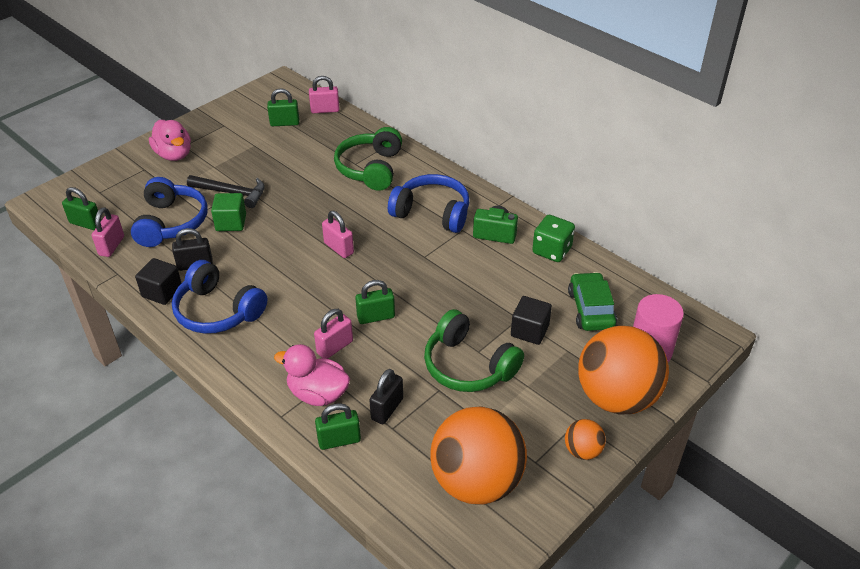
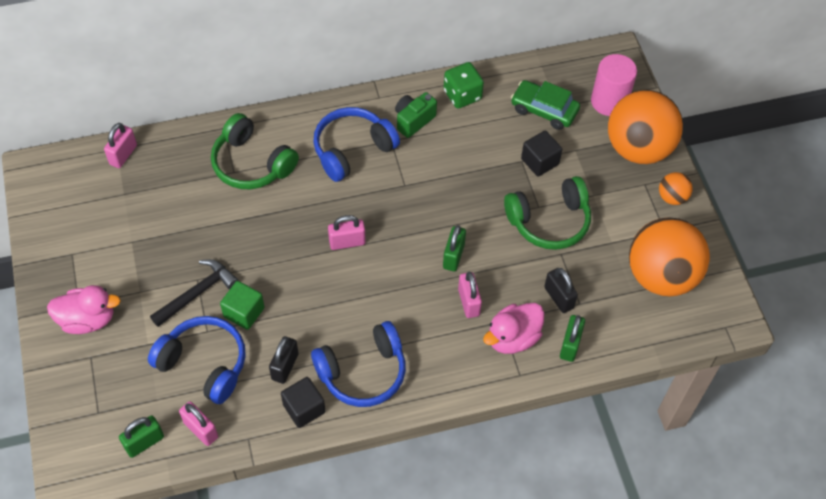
camera: 60 degrees left, 15 degrees up
green padlock [267,88,299,126] -> none

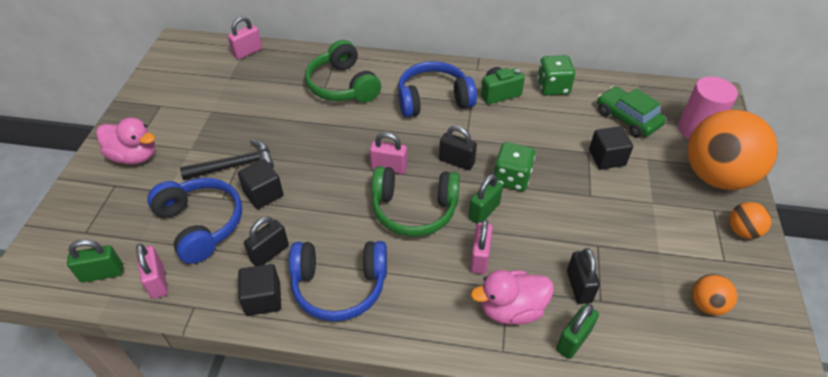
camera: 25 degrees right, 10 degrees down
green cube [220,281,264,330] -> black cube [238,159,284,209]
green headphones [504,176,591,250] -> green headphones moved to [371,166,460,237]
orange ball [629,217,710,296] -> orange ball [692,274,737,315], size x0.44
none -> black padlock [439,126,477,170]
none -> green dice [494,142,535,191]

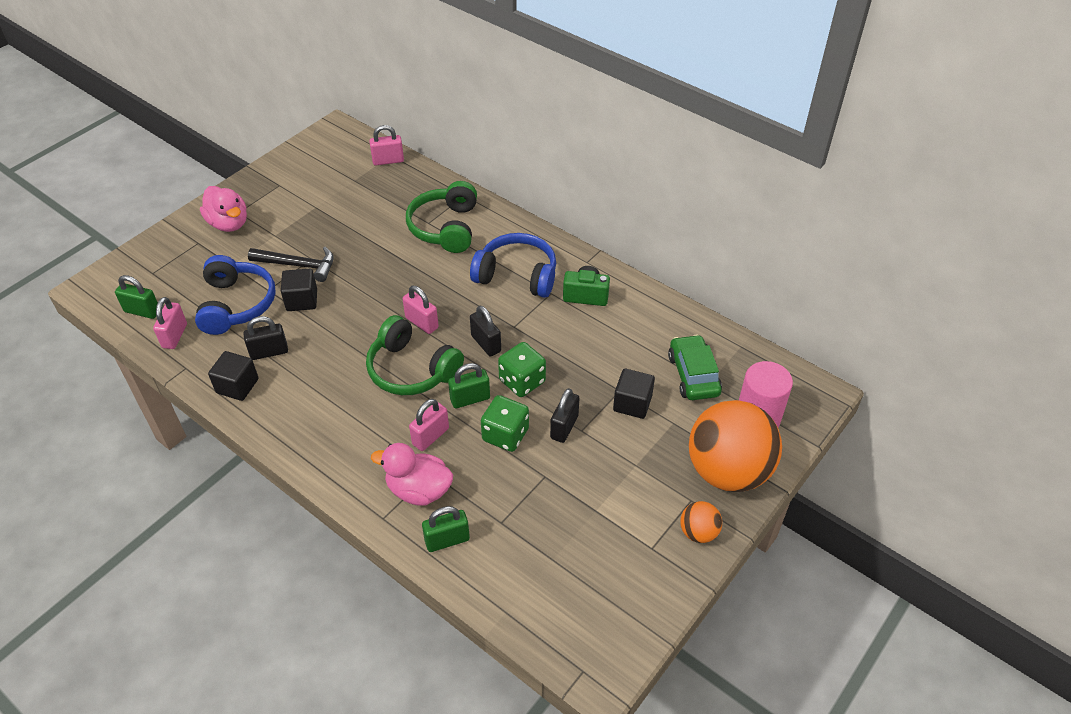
camera: 30 degrees right, 0 degrees up
blue headphones [289,241,387,322] -> none
green dice [537,55,575,95] -> green dice moved to [481,395,529,452]
black padlock [567,248,600,304] -> black padlock moved to [550,388,579,443]
orange ball [692,274,737,315] -> none

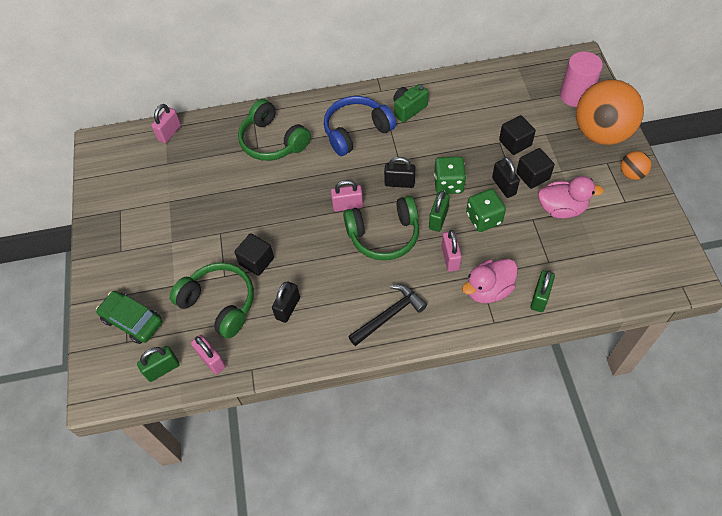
camera: 45 degrees left, 10 degrees up
blue headphones [195,255,276,335] -> green headphones [170,263,254,338]
pink duck [200,186,247,232] -> pink duck moved to [538,176,604,219]
black cube [208,351,259,401] -> black cube moved to [516,148,555,189]
black hammer [248,247,334,282] -> black hammer moved to [348,285,427,346]
green car [668,335,722,400] -> green car moved to [96,291,162,344]

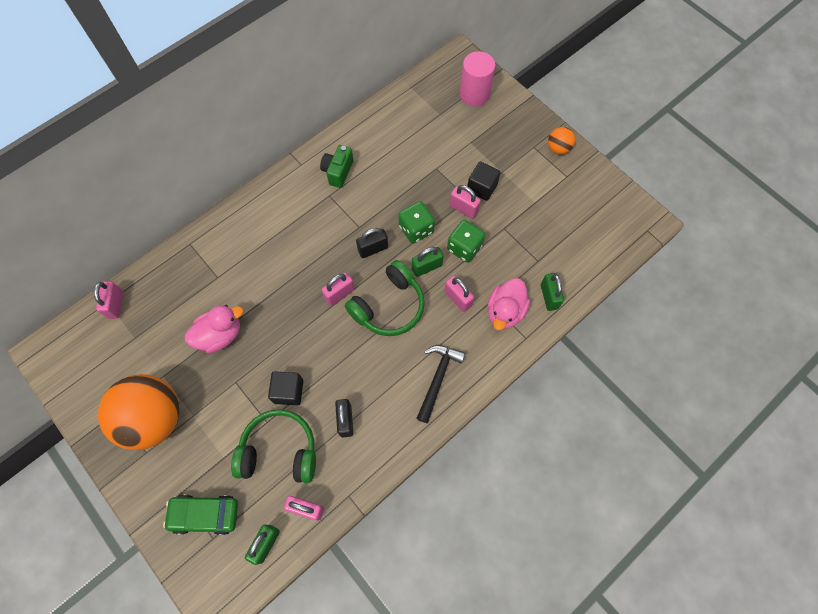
camera: 35 degrees left, 10 degrees up
green headphones [238,99,311,161] -> none
blue headphones [324,96,396,156] -> none
green padlock [429,190,450,232] -> green padlock turned 75 degrees clockwise [412,247,443,277]
black padlock [492,157,520,198] -> pink padlock [449,185,481,219]
black cube [499,115,536,155] -> none
pink duck [538,176,604,219] -> pink duck moved to [185,305,243,353]
orange ball [576,80,644,145] -> orange ball moved to [98,374,180,450]

